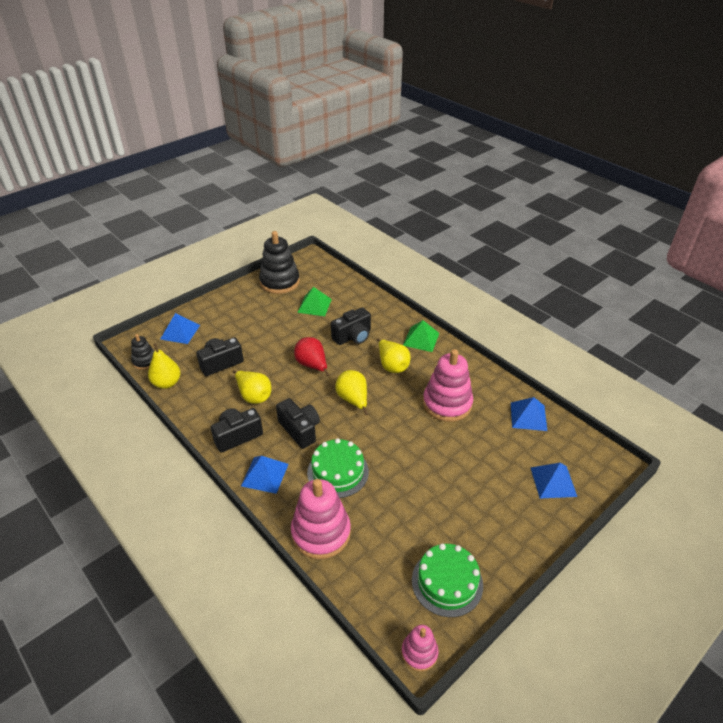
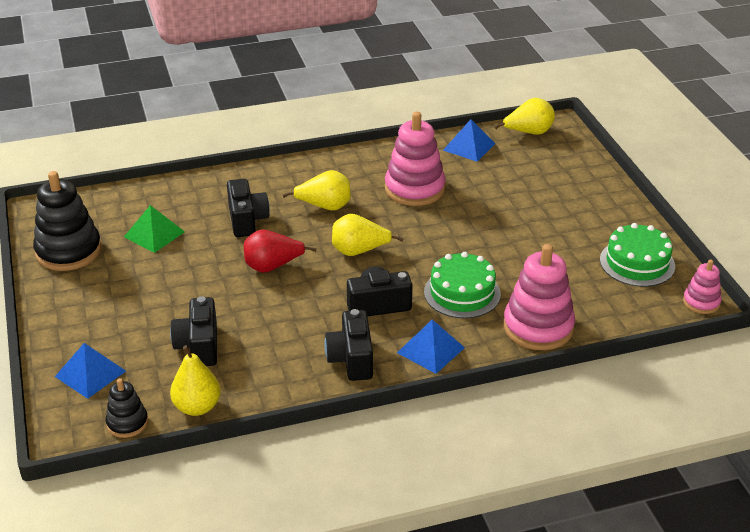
camera: 65 degrees left, 5 degrees down
yellow pear [232,370,271,404] -> yellow pear moved to [494,98,555,135]
green pyramid [403,320,439,352] -> none
blue pyramid [530,463,577,498] -> none

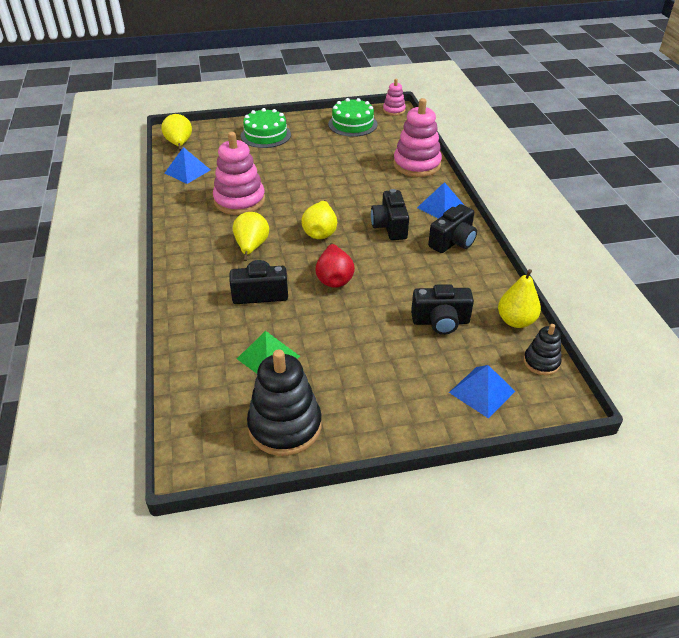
camera: 85 degrees left, 5 degrees up
black camera [325,309,373,381] -> black camera turned 45 degrees counterclockwise [428,204,477,253]
green cake [424,252,501,318] -> green cake moved to [241,108,291,148]

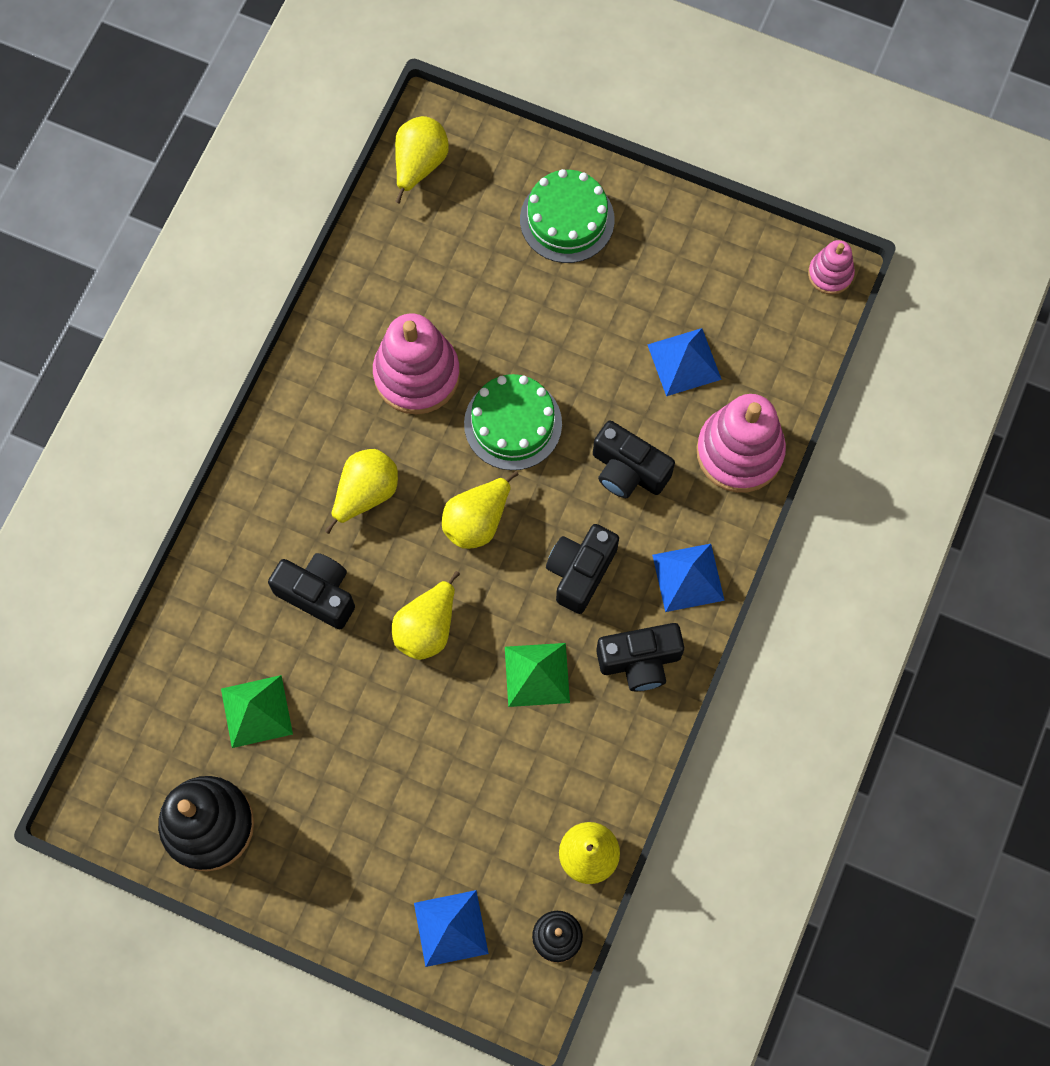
camera: 35 degrees right, 30 degrees up
blue pyramid [165,147,210,184] -> blue pyramid moved to [647,328,722,396]
red pear [316,243,355,288] -> yellow pear [392,571,460,660]
green cake [328,98,377,137] -> green cake moved to [464,374,562,470]
black camera [411,284,474,335] -> black camera moved to [593,421,675,498]
none -> green pyramid [505,643,570,707]

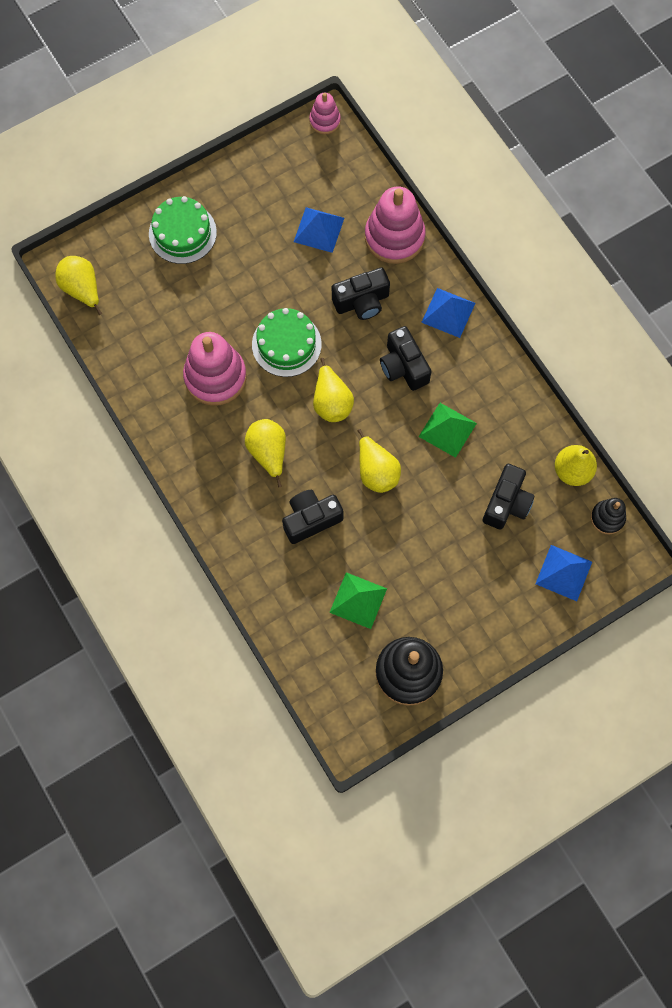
camera: 55 degrees left, 0 degrees up
black camera [596,623,684,691] -> black camera moved to [483,464,534,530]

